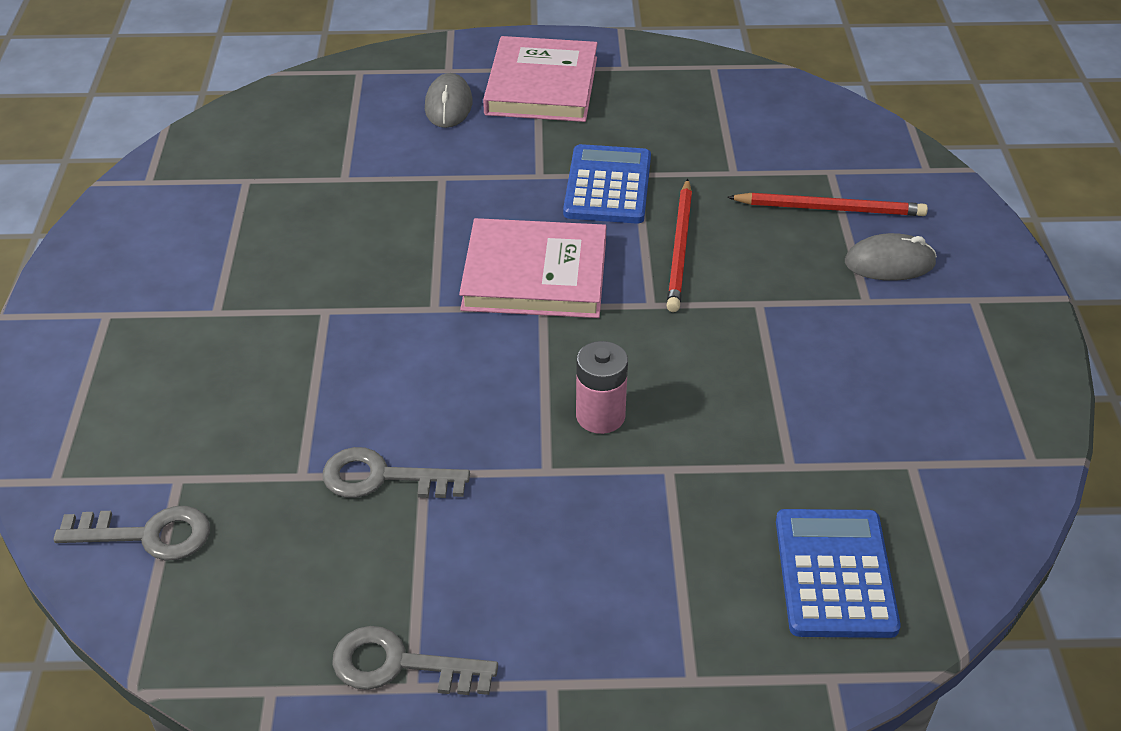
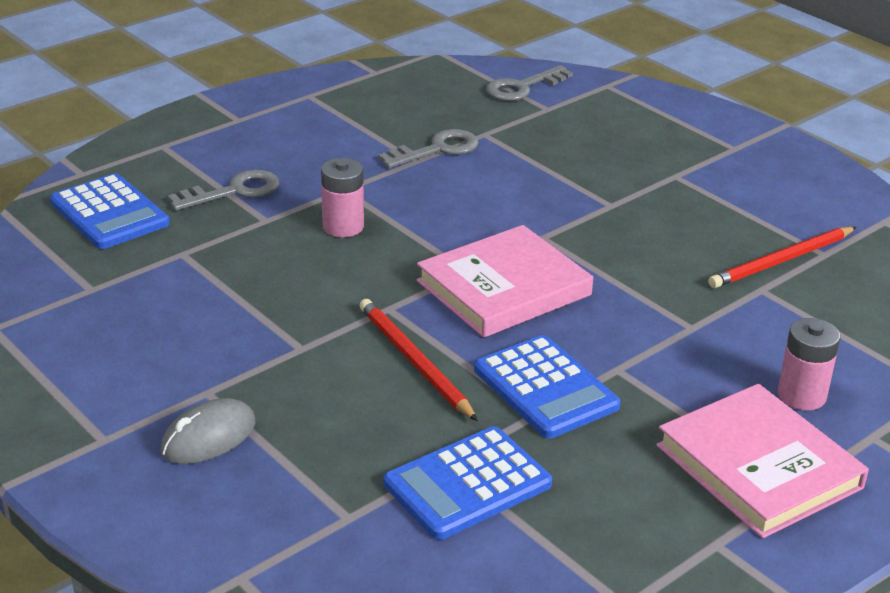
camera: 140 degrees right, 10 degrees down
grey key [332,626,498,695] -> grey key moved to [168,170,280,210]
grey mouse [425,73,472,128] -> pink battery [778,318,840,410]
red pencil [727,193,928,216] -> red pencil moved to [708,227,857,288]
none -> blue calculator [383,426,552,540]

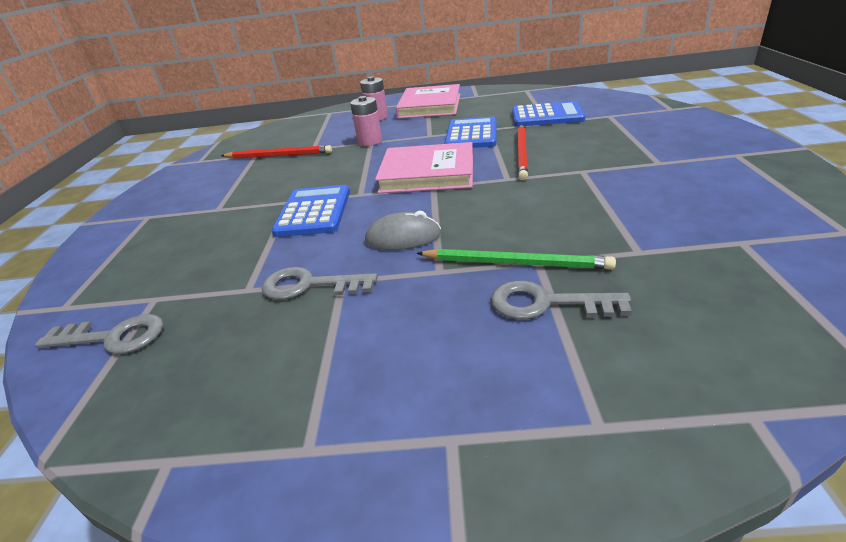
camera: 135 degrees left, 0 degrees up
blue calculator [50,173,170,249] -> blue calculator moved to [272,185,350,237]
grey mouse [161,398,255,464] -> grey mouse moved to [365,211,441,250]
pink battery [321,158,364,237] -> pink battery moved to [350,96,382,146]
none -> green pencil [416,249,616,270]

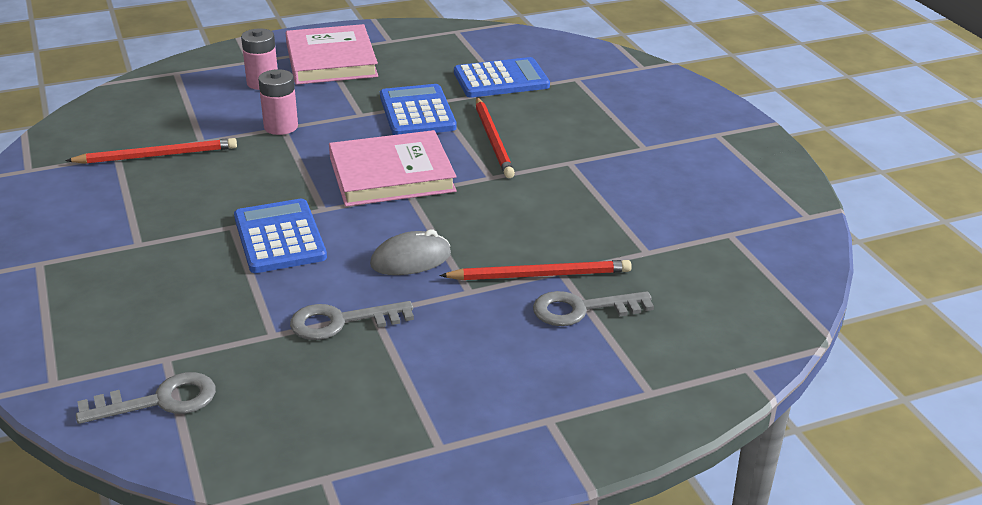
camera: 25 degrees left, 0 degrees up
green pencil [416,249,616,270] -> red pencil [439,260,632,280]

